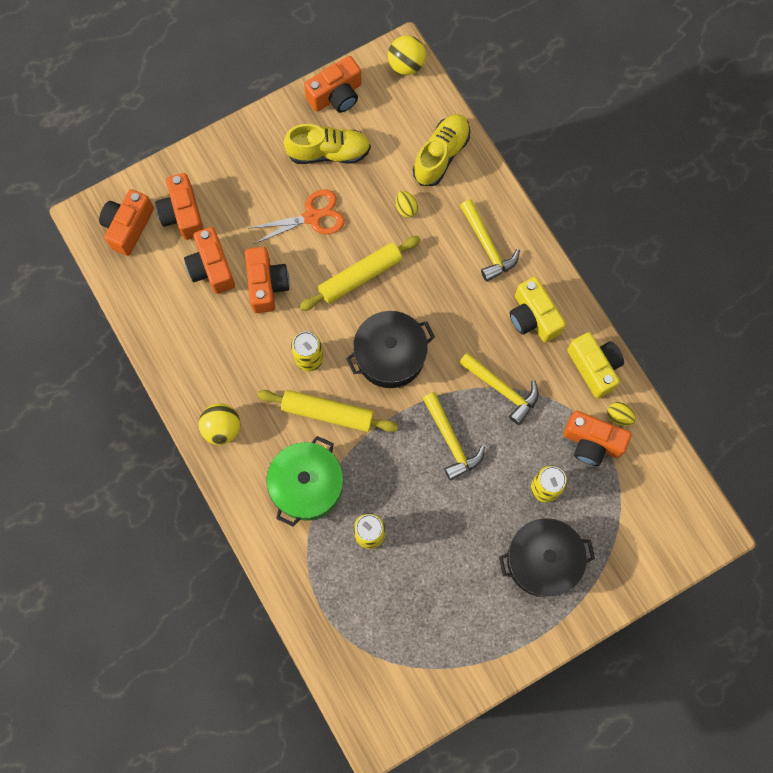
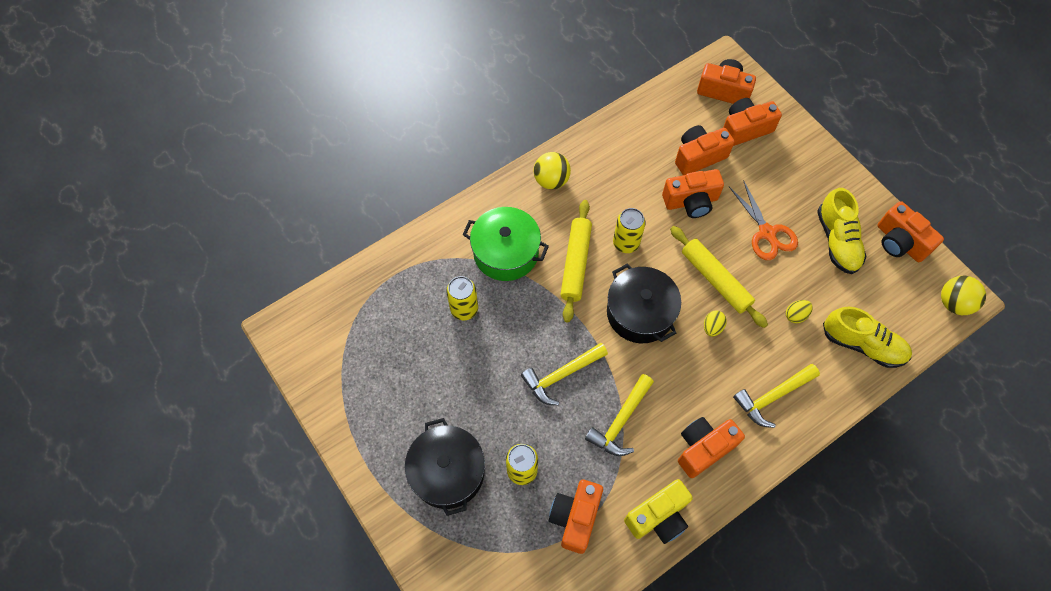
camera: 85 degrees right, 10 degrees down
yellow camera [509,277,566,342] -> orange camera [678,417,745,478]
yellow egg [607,402,636,426] -> yellow egg moved to [704,310,727,337]

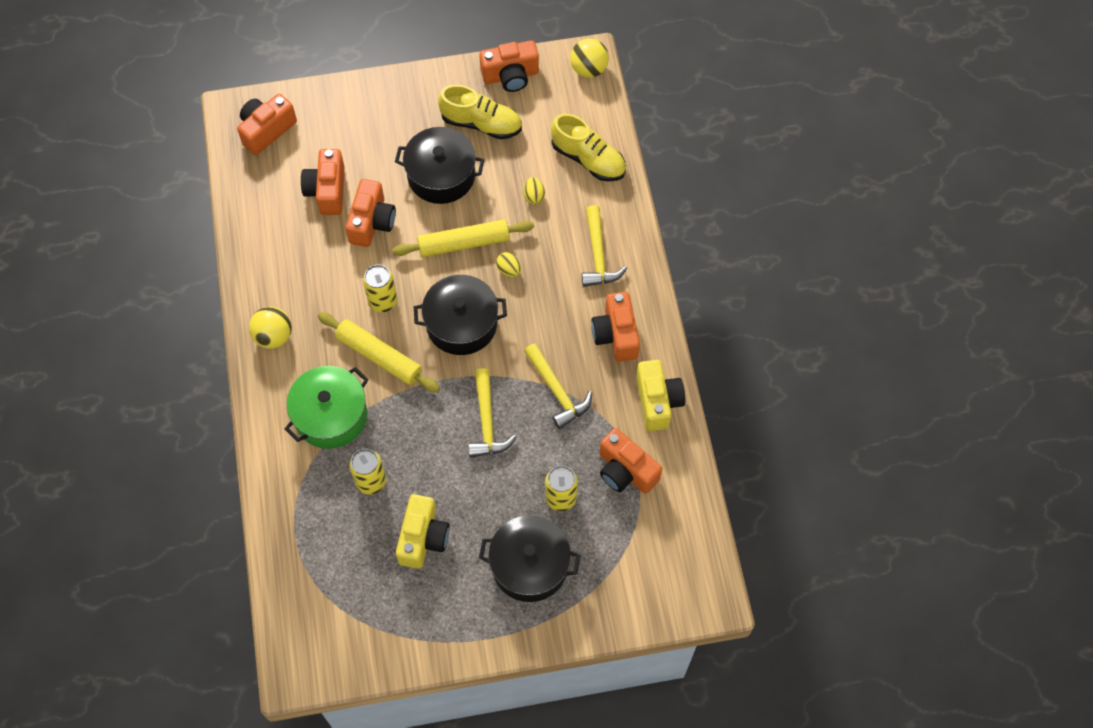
camera: 65 degrees left, 0 degrees up
orange camera [723,98,782,146] -> none
orange scissors [729,180,798,260] -> black pot [395,127,484,204]
yellow shoe [823,307,912,368] -> yellow shoe turned 75 degrees clockwise [551,113,626,181]
none -> yellow camera [396,494,450,569]

